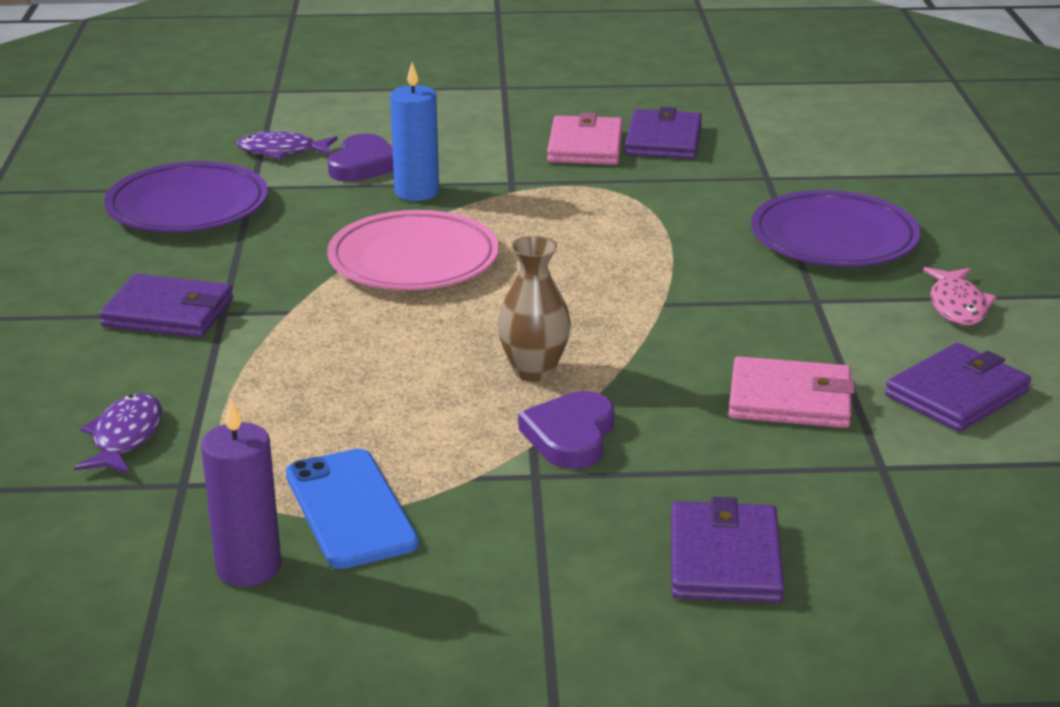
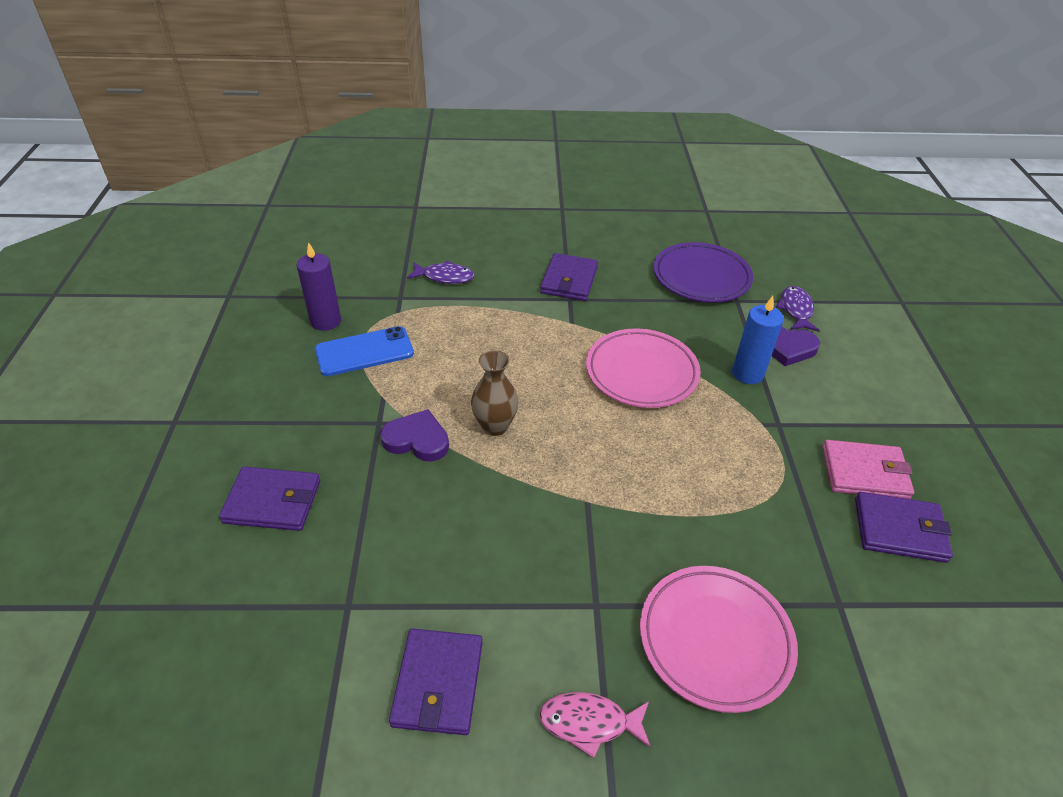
camera: 90 degrees right, 15 degrees up
pink wallet [729,356,855,428] -> none
purple plate [751,190,920,267] -> pink plate [640,566,798,713]
purple wallet [885,343,1031,432] -> purple wallet turned 45 degrees clockwise [389,629,483,735]

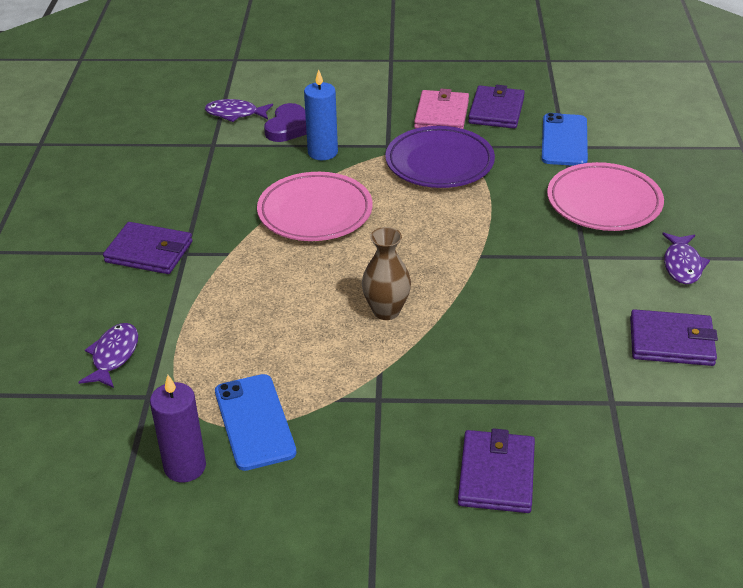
camera: 85 degrees left, 5 degrees down
purple heart [380,409,449,462] -> none
pink fish [539,692,651,758] -> purple fish [662,233,710,284]
purple plate [654,242,753,302] -> purple plate moved to [385,126,495,188]
none -> blue phone [542,113,588,166]

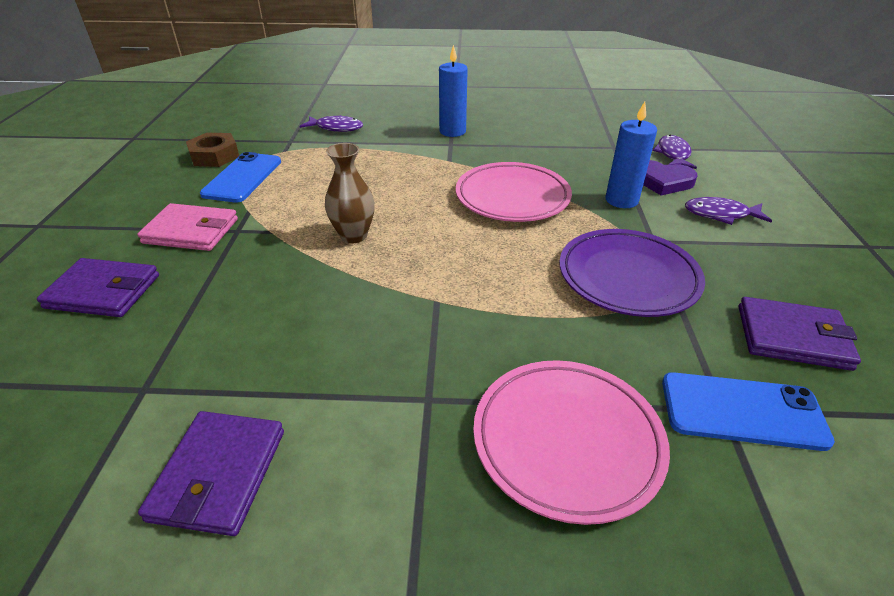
camera: 90 degrees right, 0 degrees up
purple wallet [103,222,193,274] -> blue candle [439,45,468,137]
purple candle [150,375,206,482] -> brown nut [186,133,239,167]
blue phone [215,374,297,471] -> blue phone turned 60 degrees counterclockwise [200,152,281,203]
pink wallet [414,89,469,129] -> pink wallet moved to [137,203,238,251]
purple fish [662,233,710,284] -> purple fish moved to [685,197,772,225]

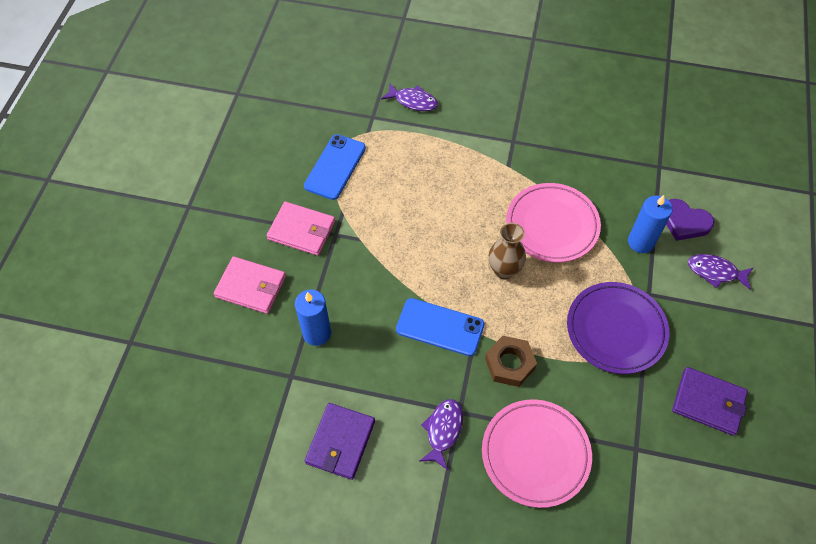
camera: 10 degrees right, 20 degrees up
purple wallet [37,258,159,317] -> pink wallet [214,256,286,314]
brown nut [186,133,239,167] -> brown nut moved to [485,336,537,387]
brown vase [325,143,375,243] -> brown vase moved to [489,223,526,279]
blue candle [439,45,468,137] -> blue candle moved to [295,290,331,346]
purple fish [652,135,697,169] -> purple fish moved to [420,399,463,470]
blue phone [662,372,835,451] -> blue phone moved to [396,298,485,356]

